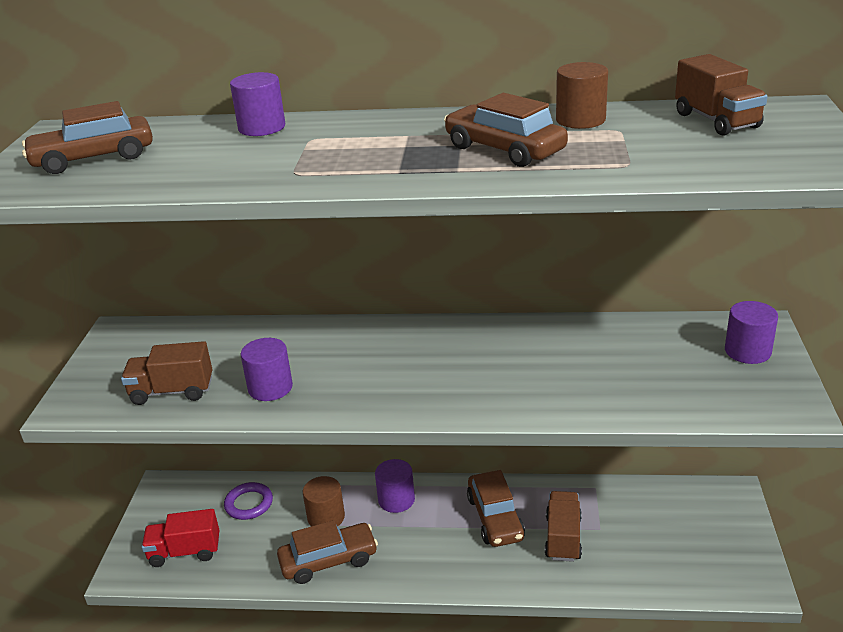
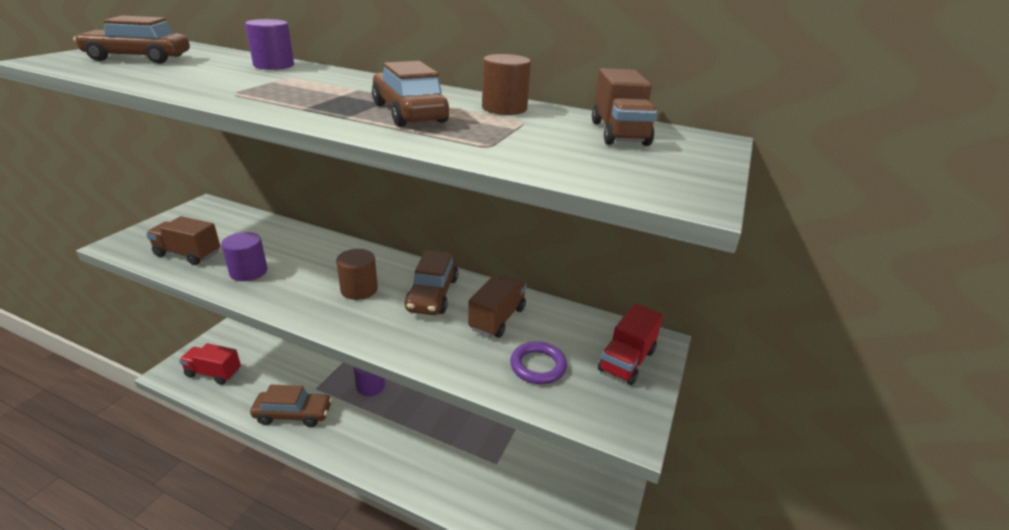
camera: 15 degrees right, 0 degrees up
purple ring [224,482,273,520] -> purple ring moved to [510,342,567,384]
brown cylinder [303,476,345,526] -> brown cylinder moved to [336,249,378,300]
brown car [467,470,525,547] -> brown car moved to [405,250,458,315]
brown truck [545,491,582,562] -> brown truck moved to [468,275,527,338]
purple cylinder [725,301,778,364] -> red truck [598,303,663,385]

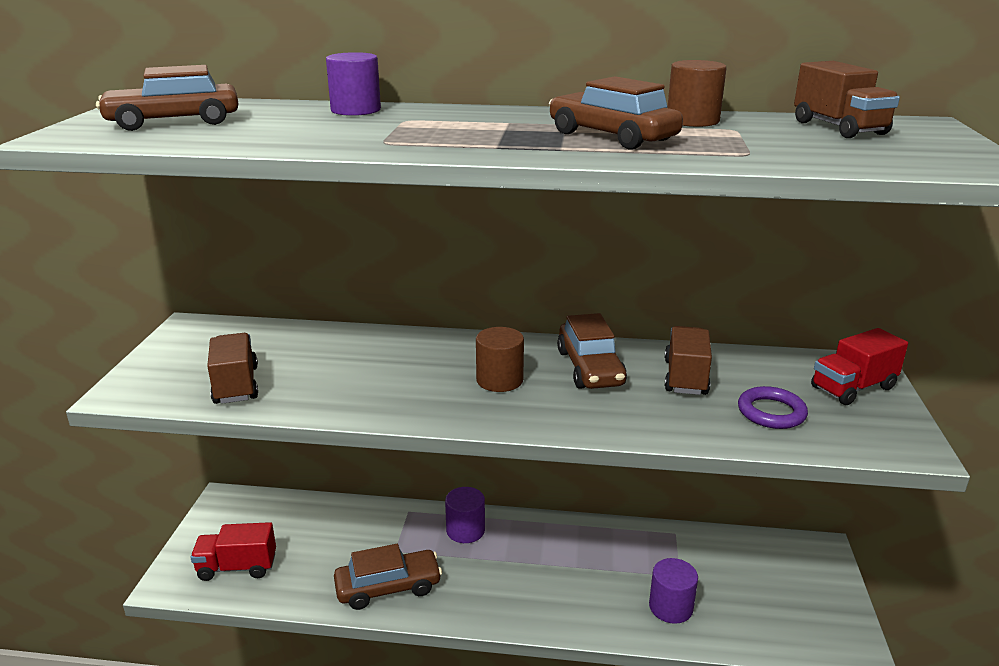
camera: 15 degrees left, 5 degrees down
brown truck [146,216,220,265] -> brown truck turned 75 degrees clockwise [207,333,258,404]
purple cylinder [221,232,268,281] -> purple cylinder moved to [649,558,698,624]
red truck [598,303,663,385] -> red truck turned 45 degrees clockwise [811,328,908,405]

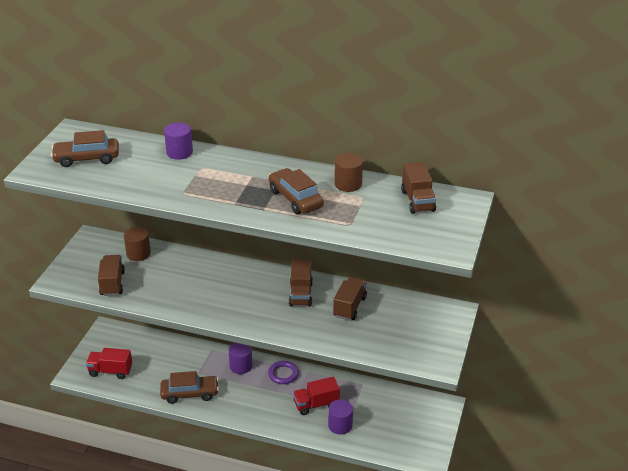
camera: 10 degrees right, 10 degrees up
brown cylinder [476,327,524,392] -> brown cylinder moved to [124,227,151,261]
brown car [557,313,627,389] -> brown truck [289,260,313,307]
purple ring [738,386,808,429] -> purple ring moved to [268,361,299,384]
red truck [811,328,908,405] -> red truck moved to [293,377,340,415]

